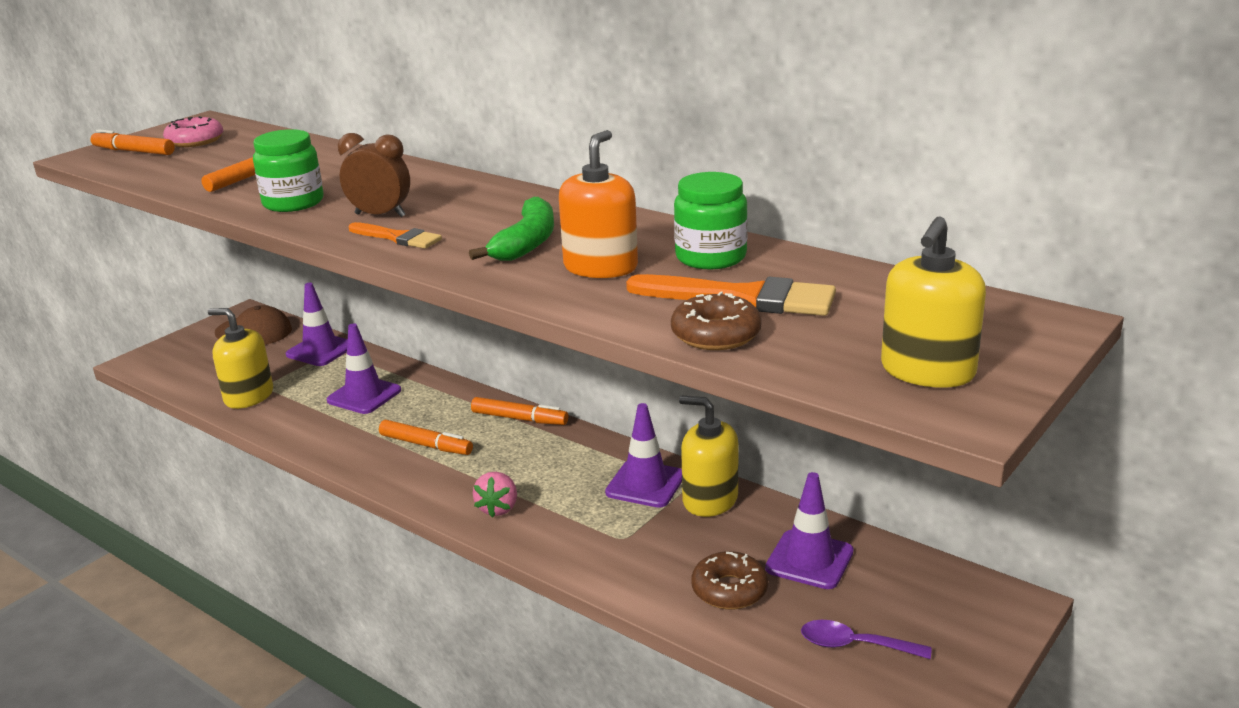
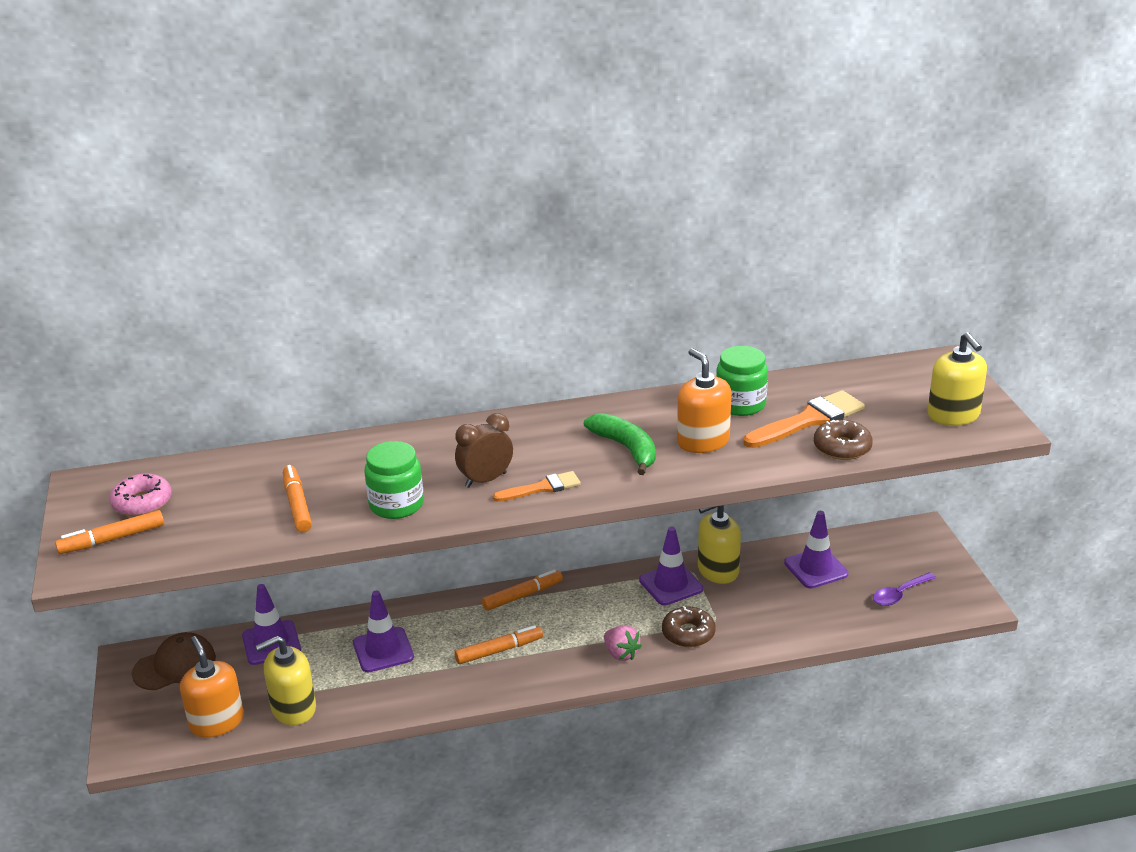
camera: 50 degrees left, 5 degrees up
brown donut [691,551,768,609] -> brown donut moved to [662,606,715,648]
none -> orange soap dispenser [180,636,244,738]

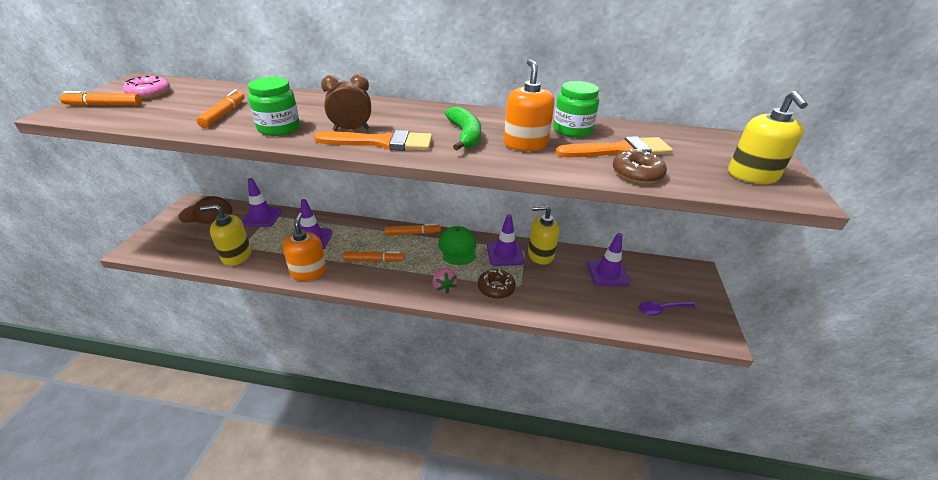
camera: 20 degrees right, 5 degrees up
orange soap dispenser [180,636,244,738] -> orange soap dispenser moved to [282,212,327,281]
orange brush [493,471,581,502] -> orange brush [314,130,432,151], size x1.67
none -> green cap [439,226,476,265]

